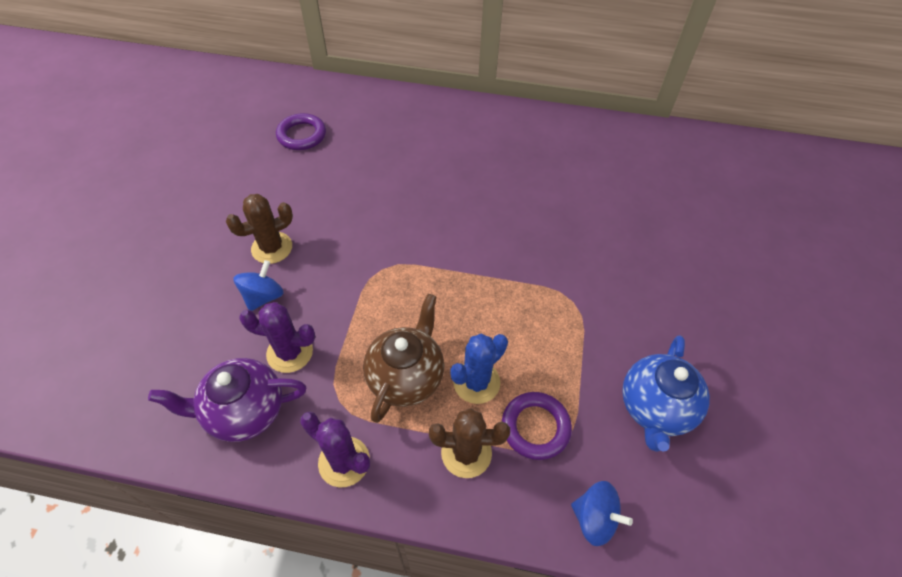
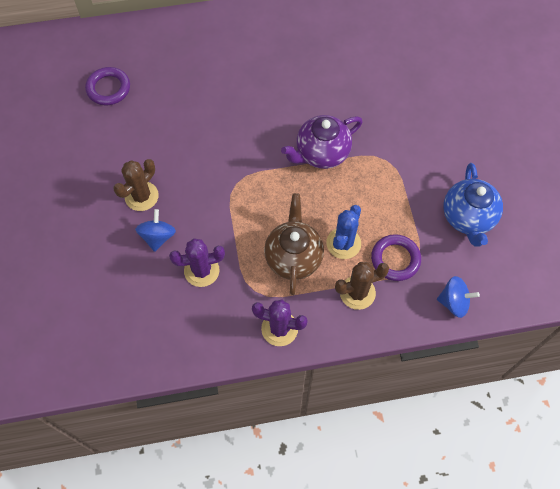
camera: 20 degrees left, 10 degrees up
purple teapot [148,358,306,442] -> purple teapot moved to [281,115,363,169]

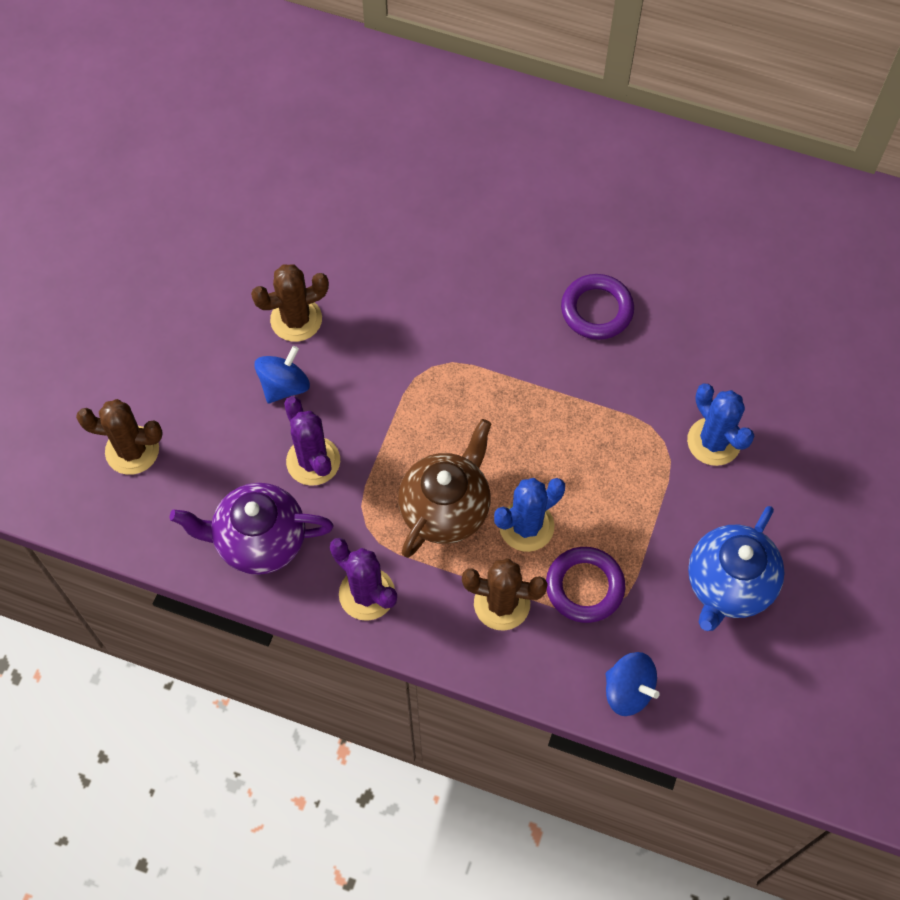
camera: 30 degrees right, 0 degrees up
purple ring [85,67,130,105] -> purple ring moved to [561,274,634,340]
purple cactus [169,238,225,287] -> purple cactus turned 45 degrees clockwise [284,396,340,486]
purple teapot [281,115,363,169] -> purple teapot moved to [170,483,333,575]
none -> brown cactus [76,399,163,475]
none -> blue cactus [687,383,754,466]

